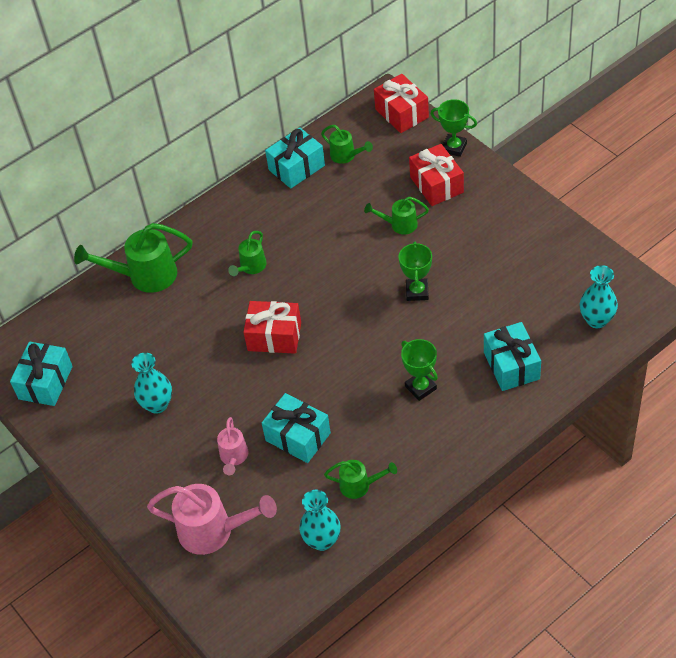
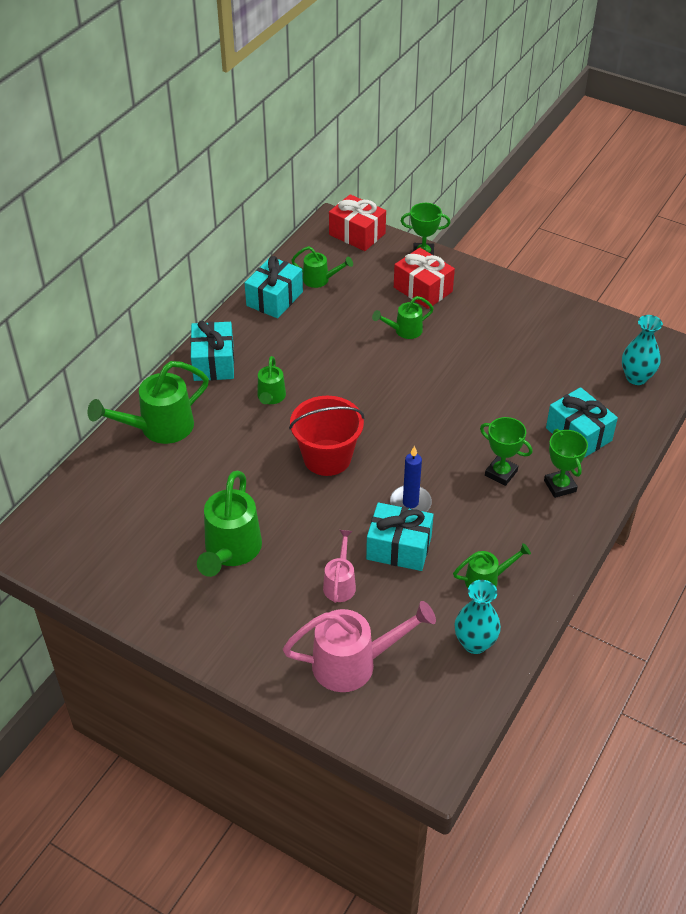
camera: 25 degrees left, 5 degrees down
turquoise gift [10,342,73,406] -> turquoise gift moved to [190,321,234,381]
turquoise vase [131,353,172,414] -> green watering can [197,471,262,577]
pink watering can [217,417,248,475] -> pink watering can turned 150 degrees counterclockwise [323,530,356,603]
red gift [243,301,301,354] -> red bucket [289,396,364,476]
green trophy [398,242,432,301] -> green trophy moved to [544,429,588,498]
none -> blue candle [390,446,432,512]

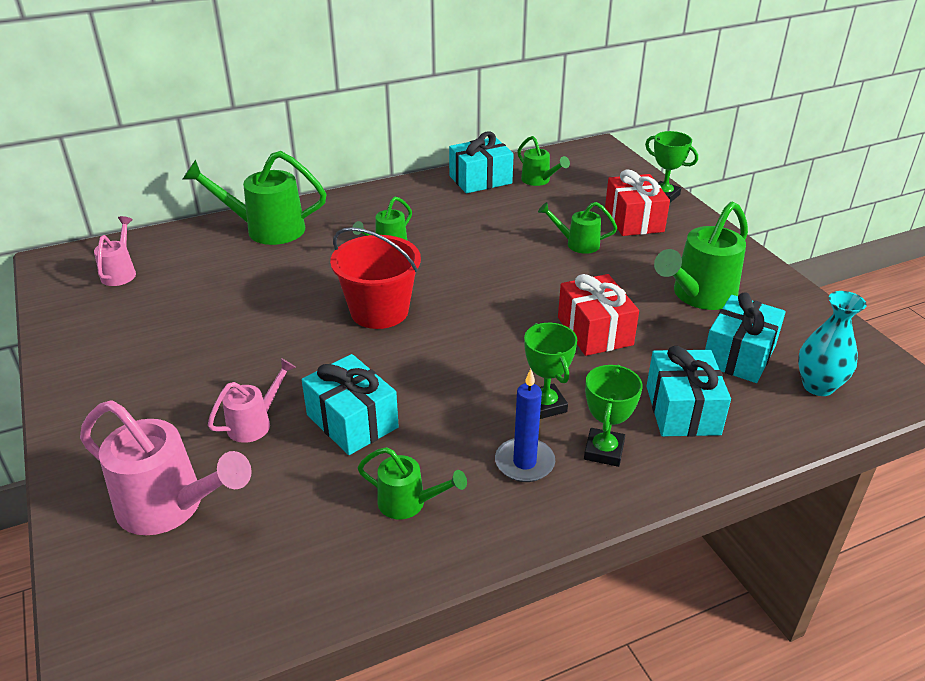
camera: 35 degrees right, 10 degrees down
turquoise gift [190,321,234,381] -> turquoise gift moved to [705,292,786,383]
green watering can [197,471,262,577] -> green watering can moved to [654,202,748,310]
red gift [329,194,386,251] -> red gift moved to [558,274,639,356]
blue candle [390,446,432,512] -> blue candle moved to [495,369,555,482]
turquoise vase [455,580,501,654] -> none
none -> pink watering can [94,216,136,286]

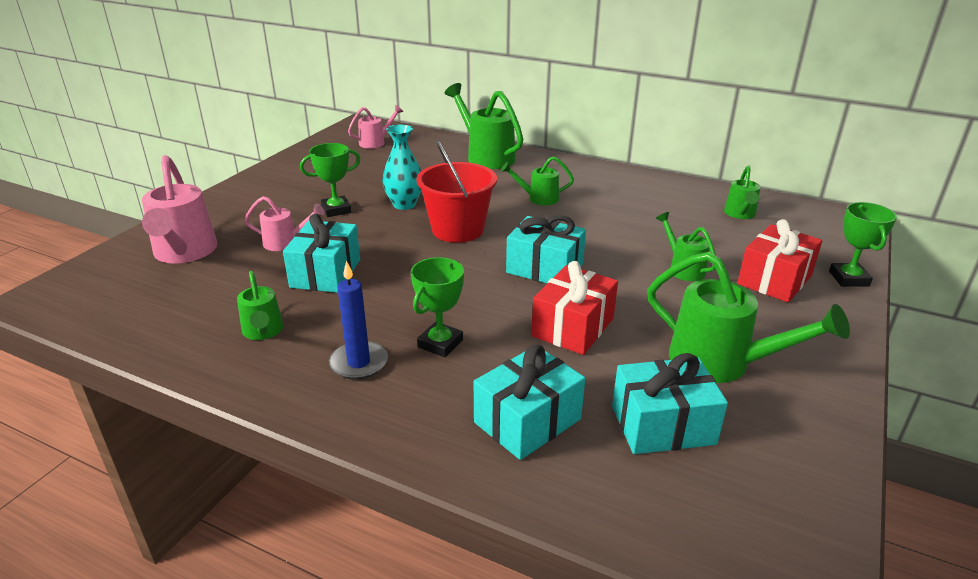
camera: 50 degrees right, 5 degrees down
turquoise gift [449,132,514,193] -> turquoise gift moved to [506,215,586,283]
green trophy [584,365,643,467] -> green trophy moved to [300,143,361,217]
green watering can [654,202,748,310] -> green watering can turned 150 degrees counterclockwise [647,252,850,383]
turquoise vase [798,291,867,396] -> turquoise vase moved to [382,124,422,210]

